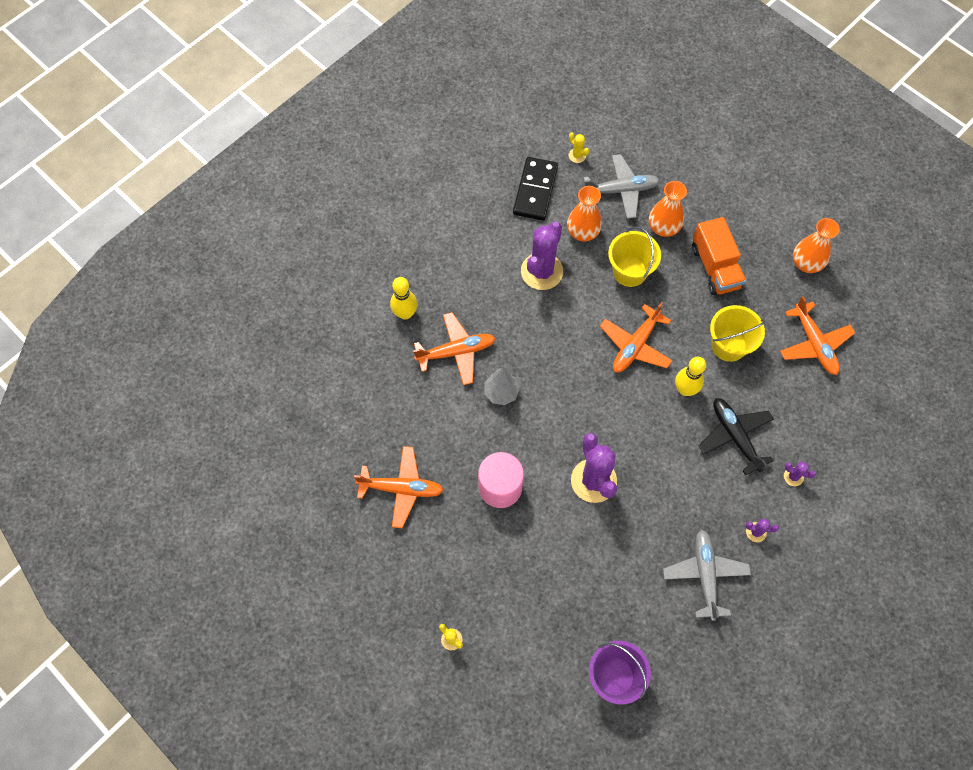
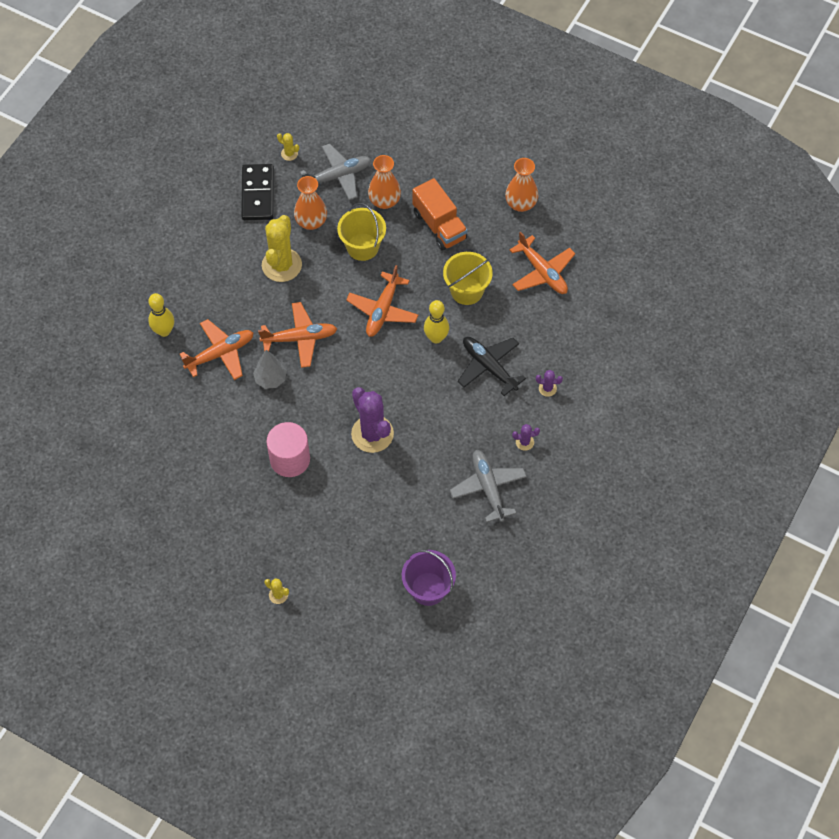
camera: 15 degrees left, 5 degrees down
orange plane [354,446,444,528] -> orange plane moved to [258,302,337,368]
purple cactus [521,222,563,290] -> yellow cactus [262,215,302,282]

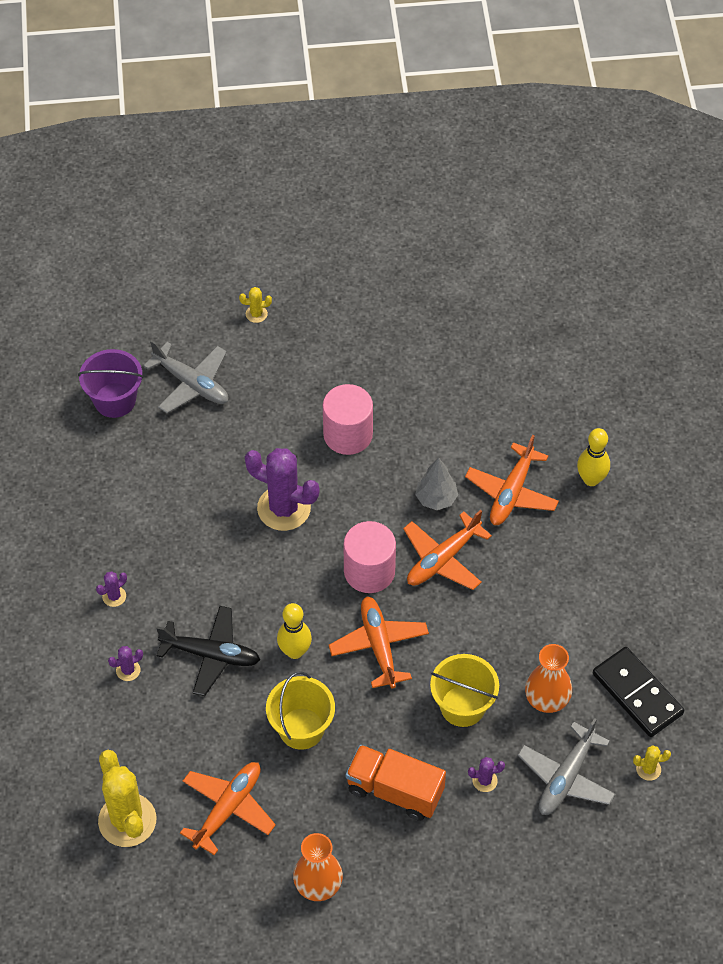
camera: 145 degrees right, 5 degrees down
yellow cactus [262,215,302,282] -> yellow cactus moved to [98,750,156,847]
orange vase [368,155,401,209] -> purple cactus [468,757,505,792]
grey plane [450,450,527,522] -> grey plane moved to [143,340,228,413]
orange plane [510,232,575,294] -> orange plane turned 105 degrees clockwise [180,762,276,855]
none -> pink cylinder [344,521,396,593]

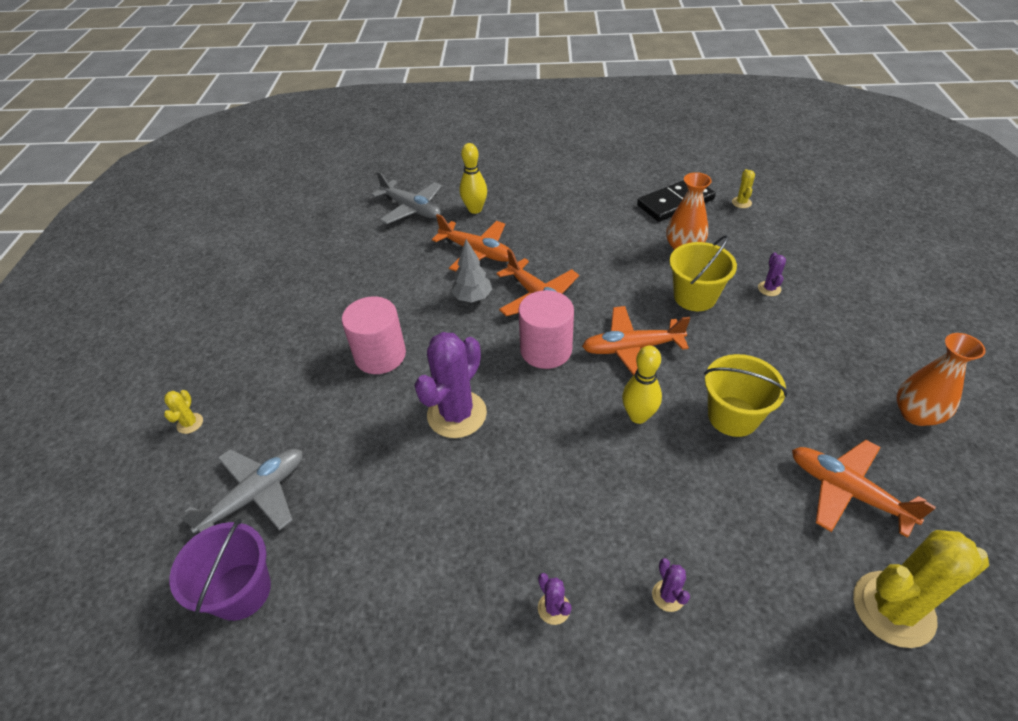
camera: 80 degrees left, 10 degrees down
black plane [156,606,260,696] -> none
orange truck [346,745,446,821] -> none
grey plane [518,718,616,815] -> grey plane moved to [371,171,442,224]

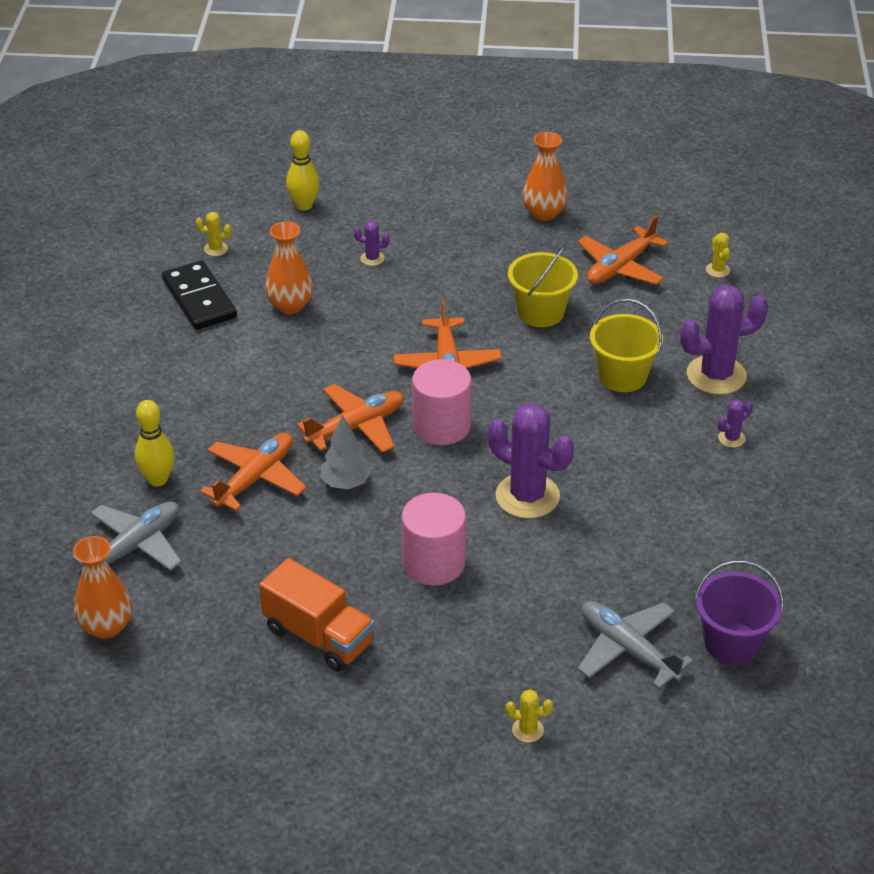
camera: 90 degrees left, 5 degrees down
yellow bowling pin [622,346,662,424] -> yellow bowling pin moved to [286,130,319,210]
purple cactus [652,558,690,612] -> purple cactus [680,285,768,395], size x2.30
yellow bucket [670,235,737,311] -> yellow bucket moved to [590,299,663,392]
yellow cactus [853,530,989,648] -> yellow cactus [706,233,730,278], size x0.44
none -> orange vase [73,536,132,639]
none -> orange truck [259,558,375,672]

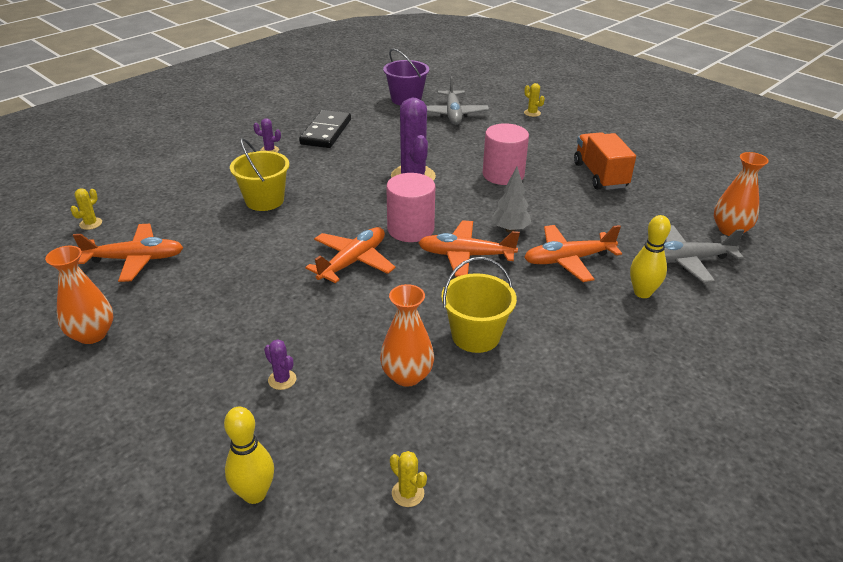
camera: 140 degrees left, 5 degrees down
black domino [162,260,237,330] -> black domino moved to [299,110,351,148]
yellow bucket [508,244,578,327] -> yellow bucket moved to [441,257,517,353]
purple cactus [680,285,768,395] -> none

